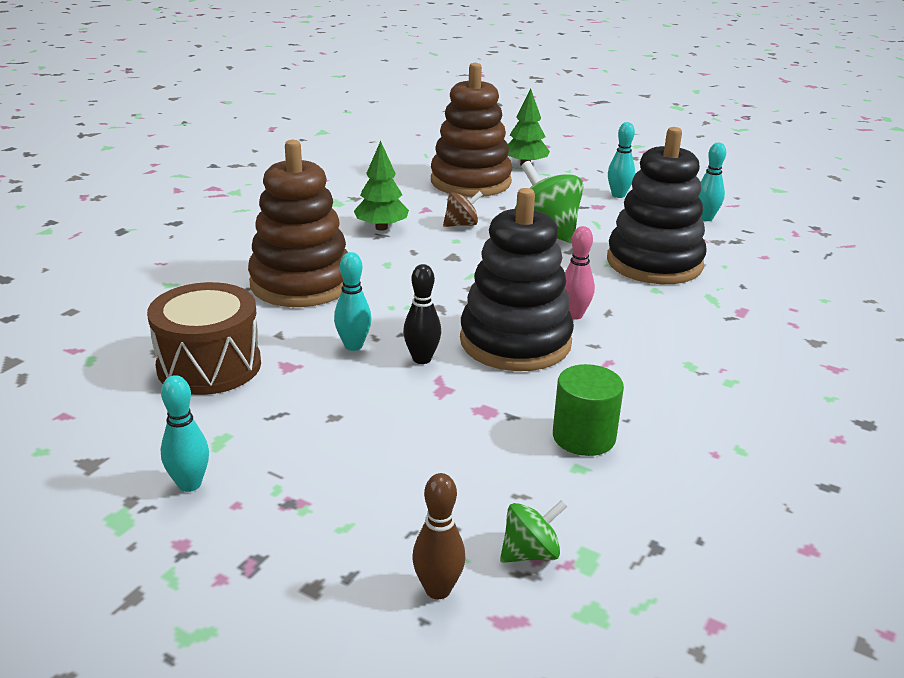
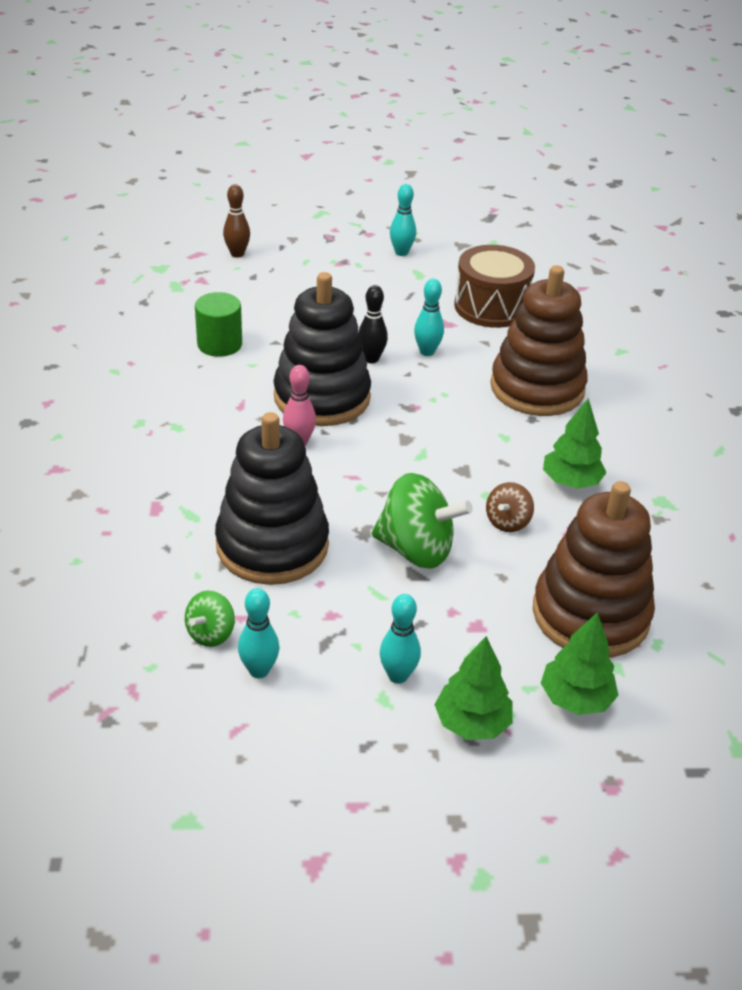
camera: 145 degrees right, 10 degrees up
green spinning top [500,500,567,563] -> green spinning top moved to [185,591,235,647]
none -> green tree [434,636,513,740]

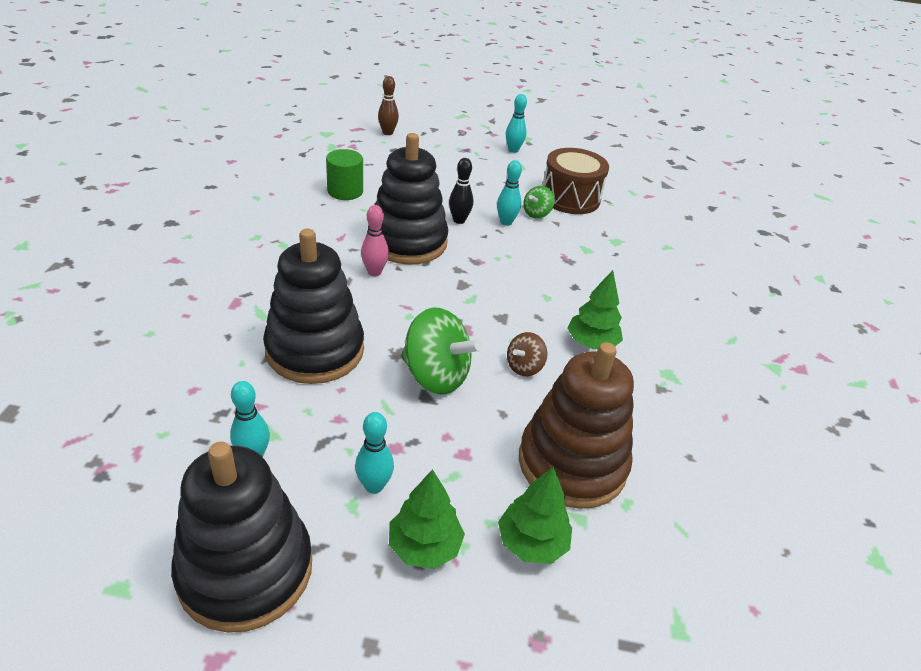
camera: 10 degrees right, 0 degrees up
green spinning top [185,591,235,647] -> green spinning top moved to [523,186,555,219]
brown stacking toy [490,265,588,416] -> none
none -> black stacking toy [171,442,312,633]

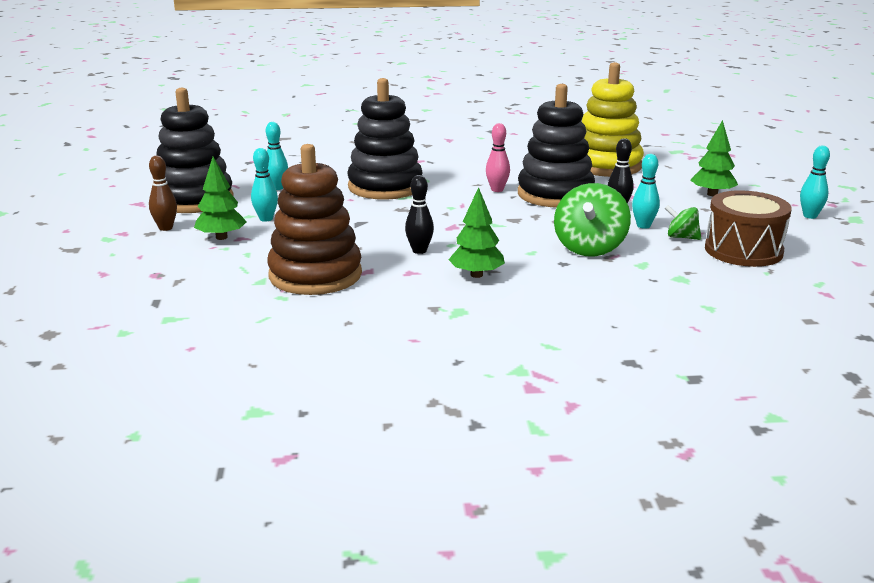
camera: 80 degrees right, 15 degrees down
green cylinder [326,149,363,200] -> yellow stacking toy [582,62,644,177]
brown bowling pin [378,76,399,135] -> brown bowling pin moved to [149,156,177,231]
green spinning top [401,307,482,395] -> green spinning top moved to [554,183,631,256]
green tree [498,467,572,564] -> green tree moved to [690,120,738,196]
brown spinning top [507,332,547,376] -> black bowling pin [405,175,434,254]

